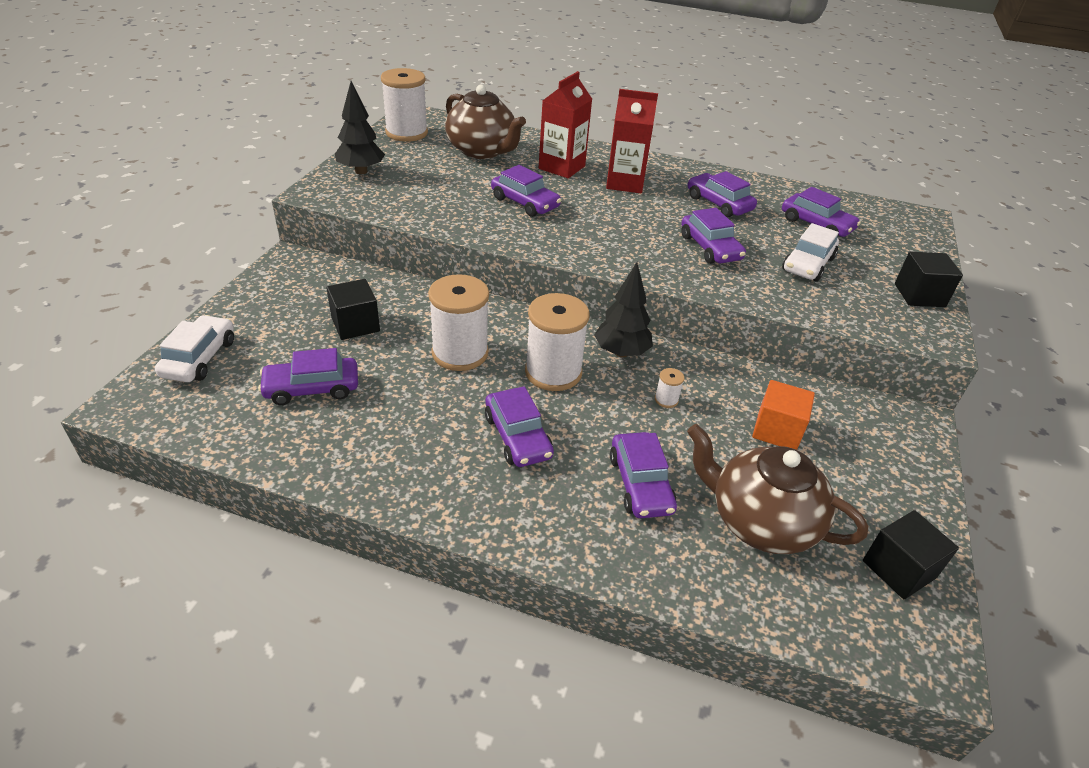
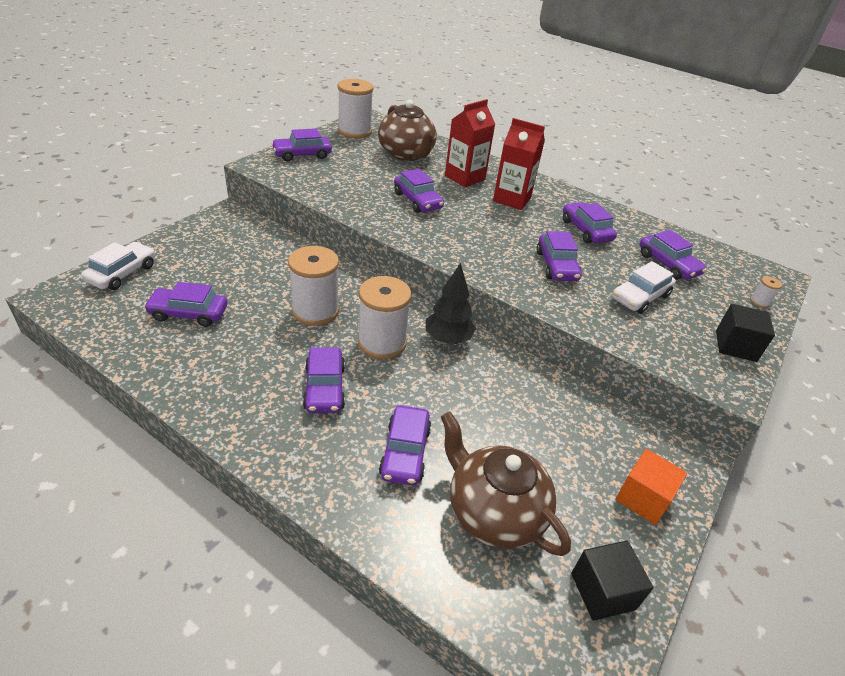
camera: 15 degrees right, 0 degrees up
black cube [327,279,380,340] -> none
black tree [335,81,385,174] -> purple car [271,128,332,162]
white spool [655,368,684,408] -> white spool moved to [750,276,782,308]
orange cube [752,380,815,450] -> orange cube moved to [616,449,687,525]

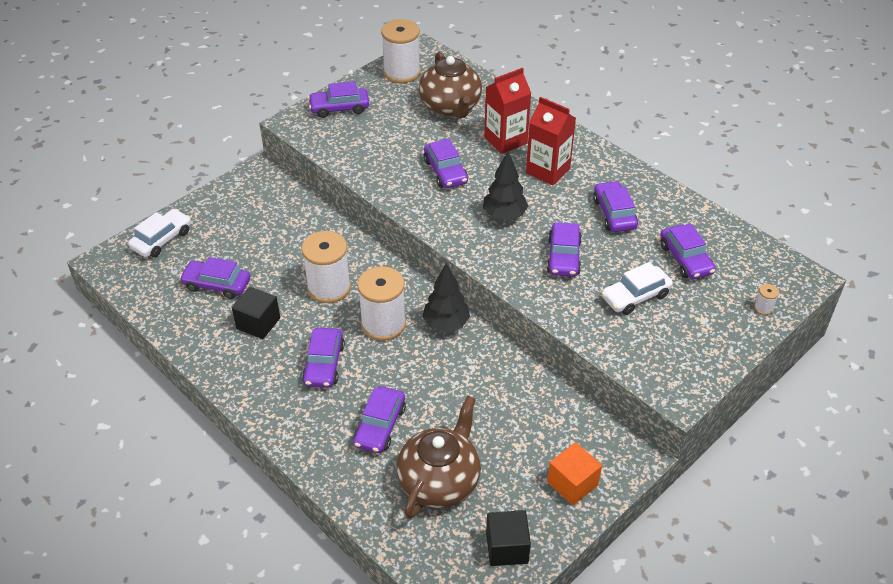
camera: 15 degrees right, 5 degrees up
brown teapot [441,412,571,556] -> brown teapot turned 60 degrees clockwise [396,396,481,519]
black cube [716,304,775,362] -> black cube moved to [232,287,280,339]
none -> black tree [483,151,528,220]

